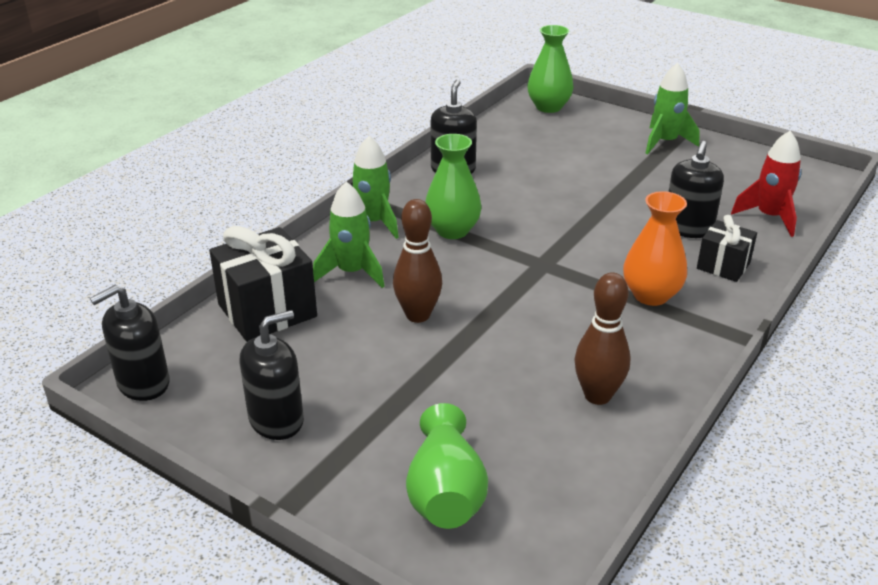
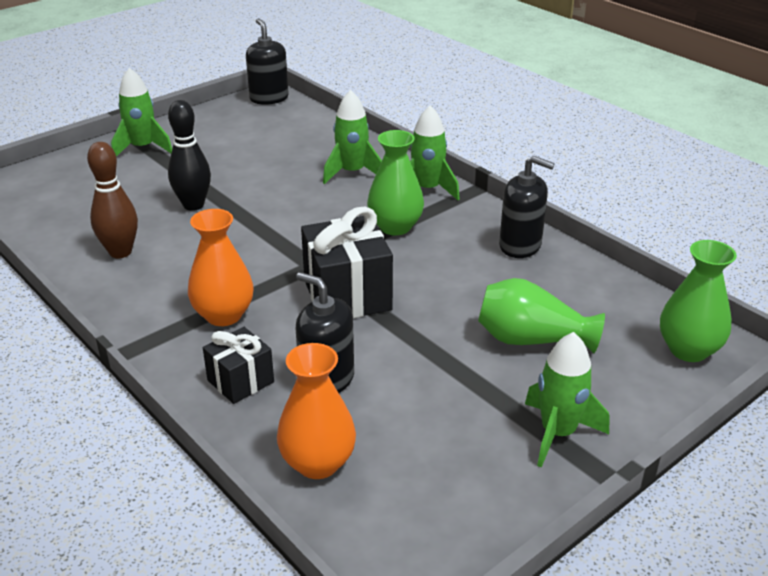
camera: 105 degrees right, 0 degrees up
black gift [209,226,317,342] -> black gift moved to [301,207,393,318]
black soap dispenser [240,310,304,440] -> none
brown bowling pin [393,199,442,323] -> none
green vase [406,403,488,529] -> green vase moved to [478,278,605,353]
red rocket [731,131,801,237] -> orange vase [277,343,356,479]
none -> green rocket [111,68,172,157]
none -> black bowling pin [168,100,211,211]

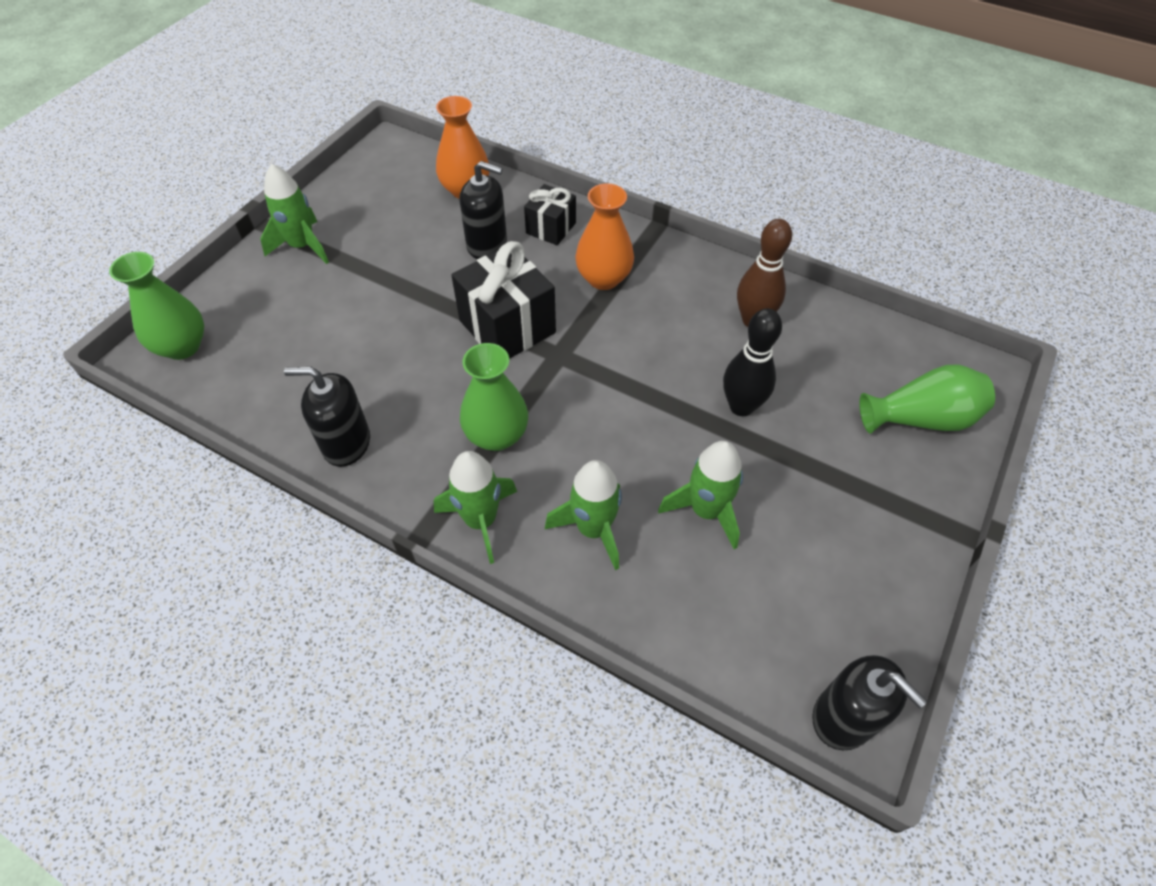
camera: 160 degrees right, 20 degrees up
green rocket [111,68,172,157] -> green rocket moved to [658,441,743,549]
green vase [478,278,605,353] -> green vase moved to [859,364,995,434]

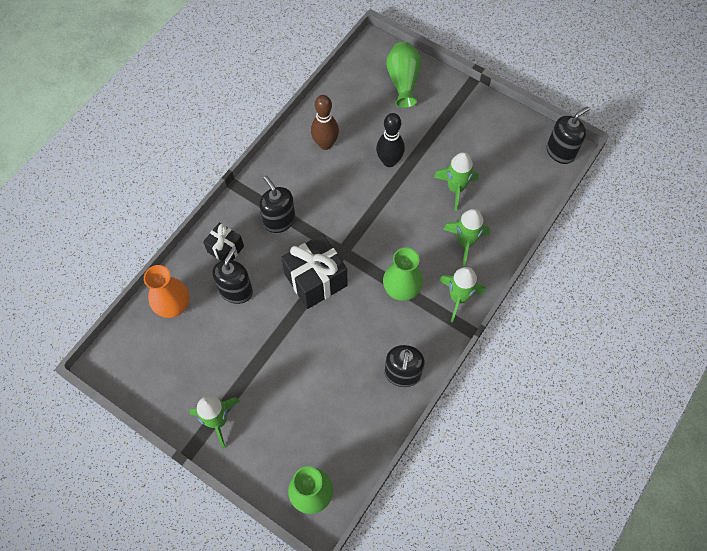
camera: 85 degrees left, 10 degrees up
orange vase [575,183,634,290] -> black soap dispenser [259,176,296,233]

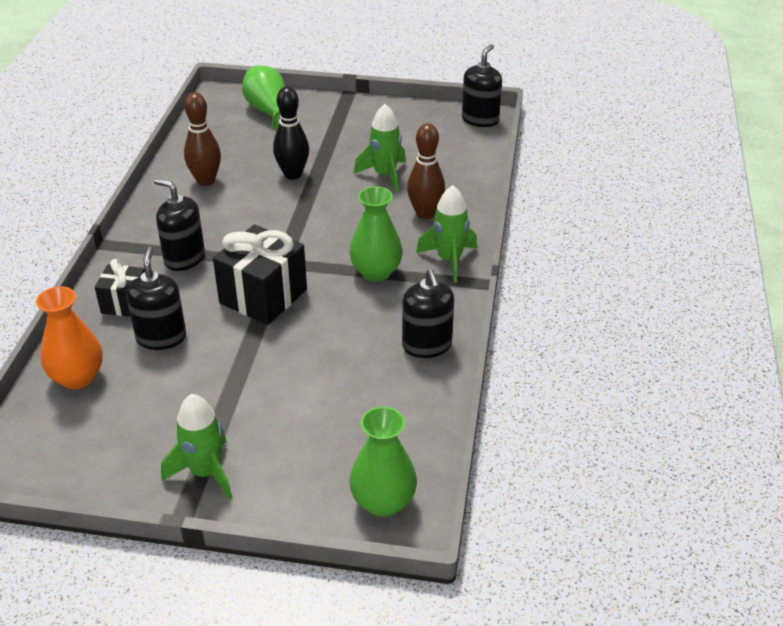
camera: 25 degrees left, 25 degrees down
green rocket [443,209,490,266] -> brown bowling pin [407,123,445,219]

